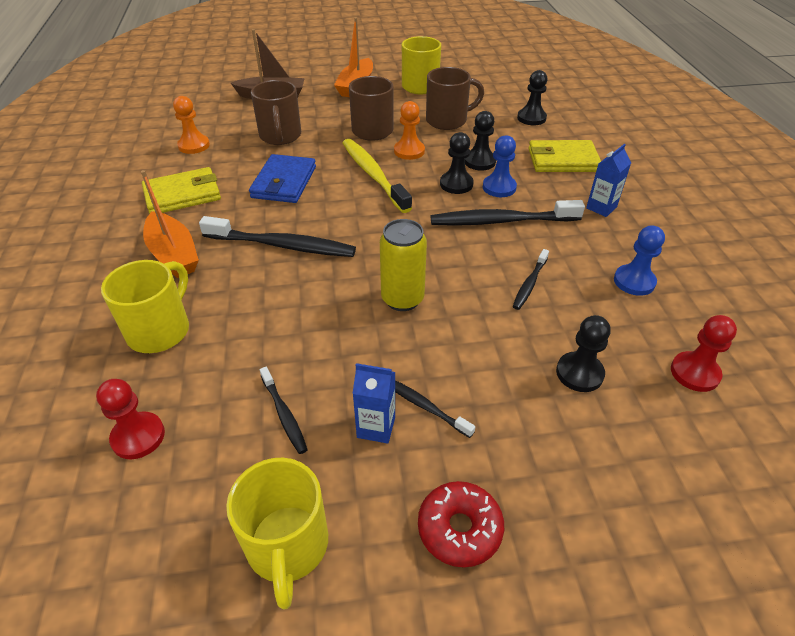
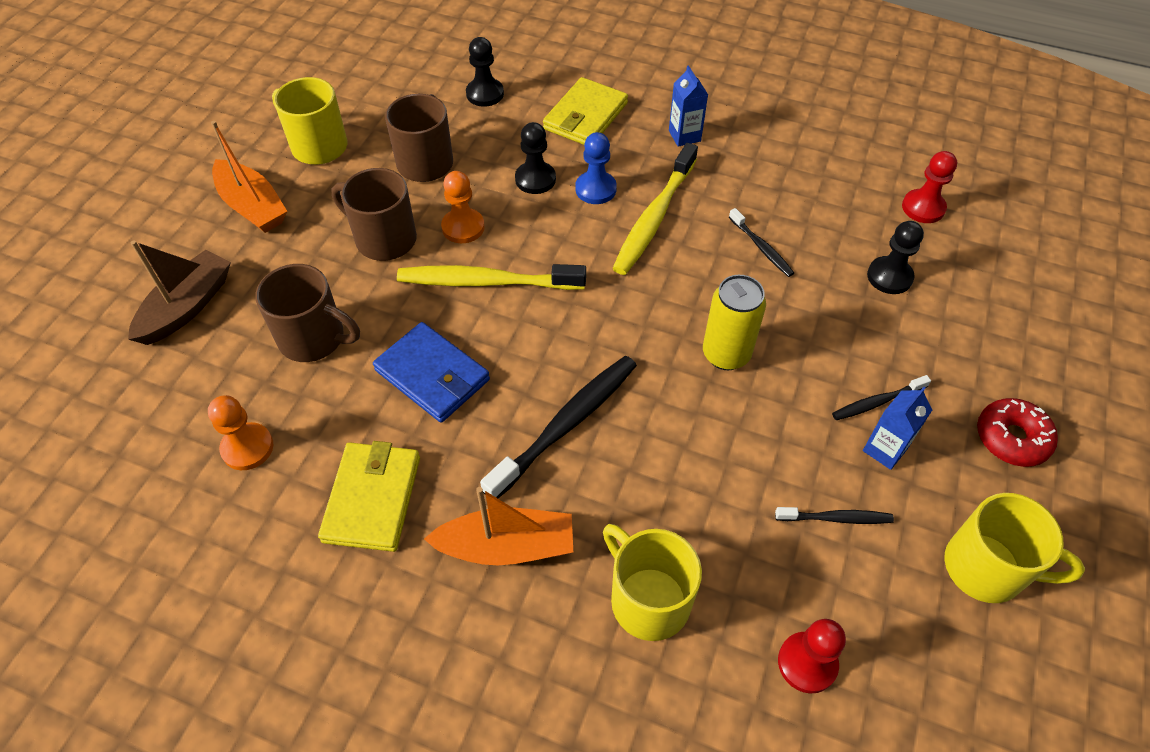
camera: 60 degrees left, 10 degrees up
black toothbrush [431,200,585,226] -> yellow toothbrush [612,143,698,275]
black pawn [440,132,474,194] -> none
blue pawn [614,226,665,296] -> none

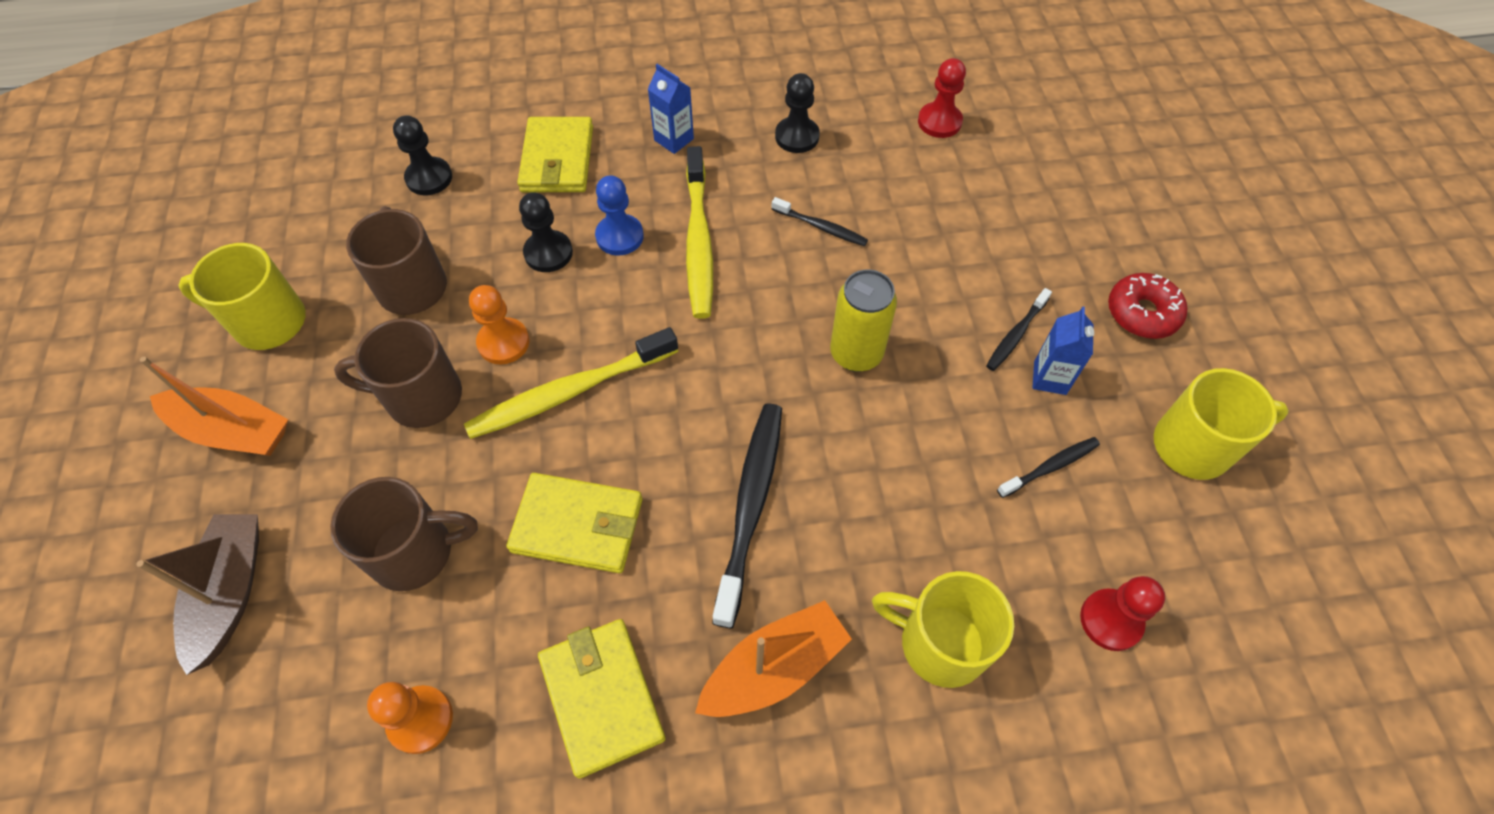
camera: 30 degrees left, 5 degrees up
blue wallet [373,322,490,423] -> yellow wallet [506,473,642,573]
black pawn [867,221,924,294] -> black pawn moved to [775,73,820,153]

